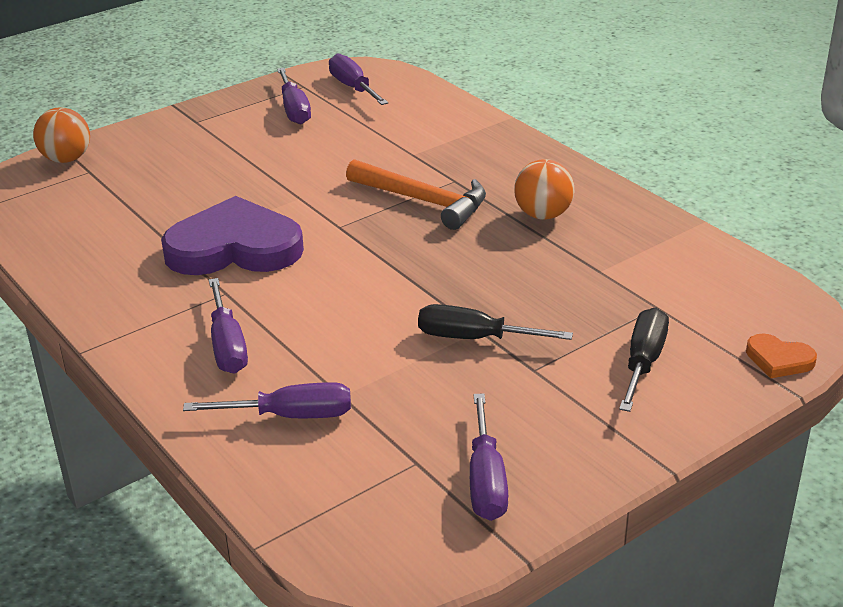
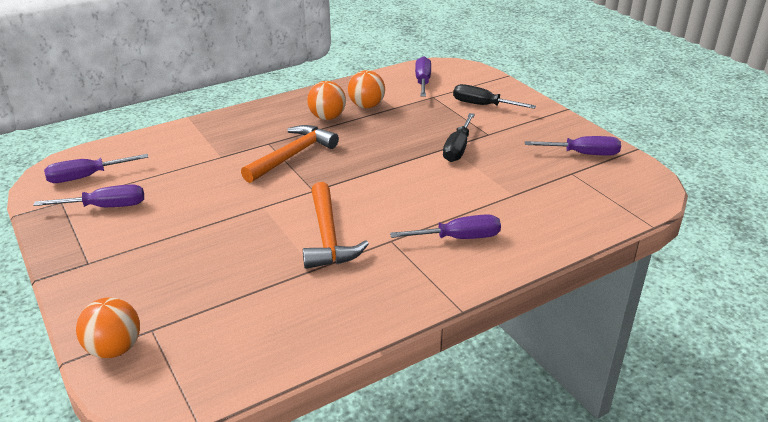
camera: 85 degrees left, 0 degrees up
purple heart [161,196,304,275] -> orange hammer [303,182,369,269]
purple screwdriver [183,382,351,418] -> purple screwdriver moved to [415,56,431,97]
orange heart [746,333,817,378] -> none
none -> orange ball [348,70,385,108]

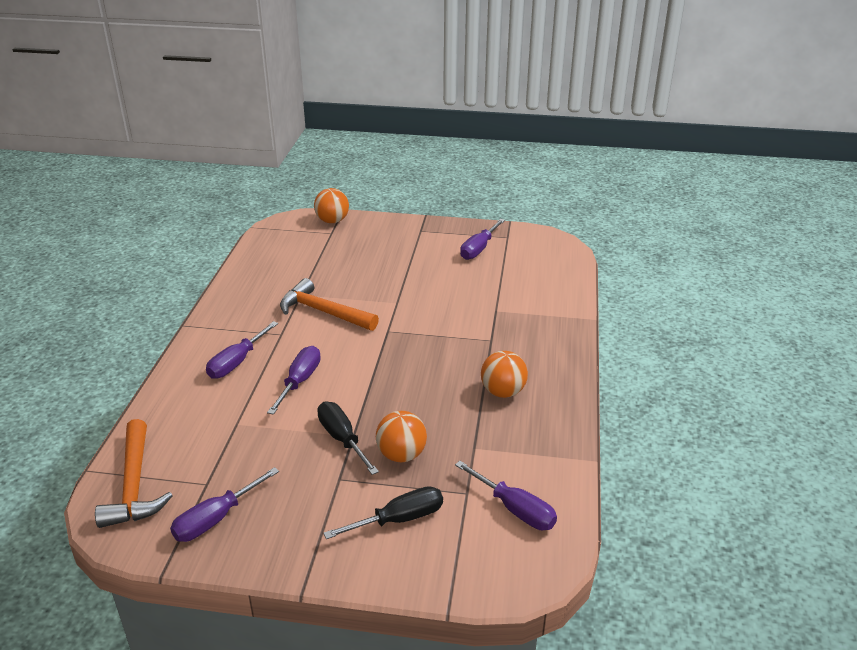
camera: 130 degrees right, 0 degrees up
purple screwdriver [44,154,148,183] -> purple screwdriver moved to [267,346,321,415]
orange hammer [241,125,339,183] -> orange hammer moved to [95,419,173,528]
orange ball [348,70,385,108] -> orange ball moved to [376,411,427,462]

